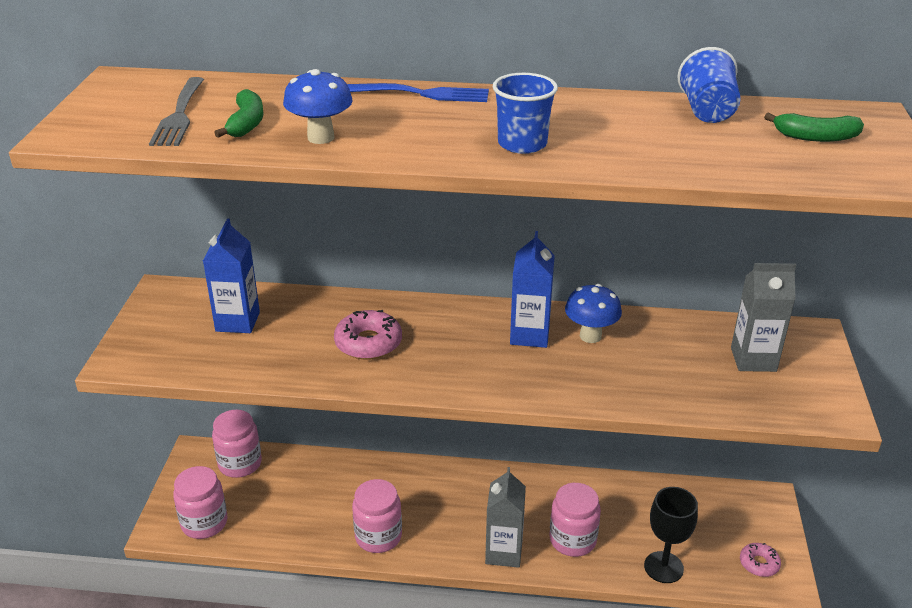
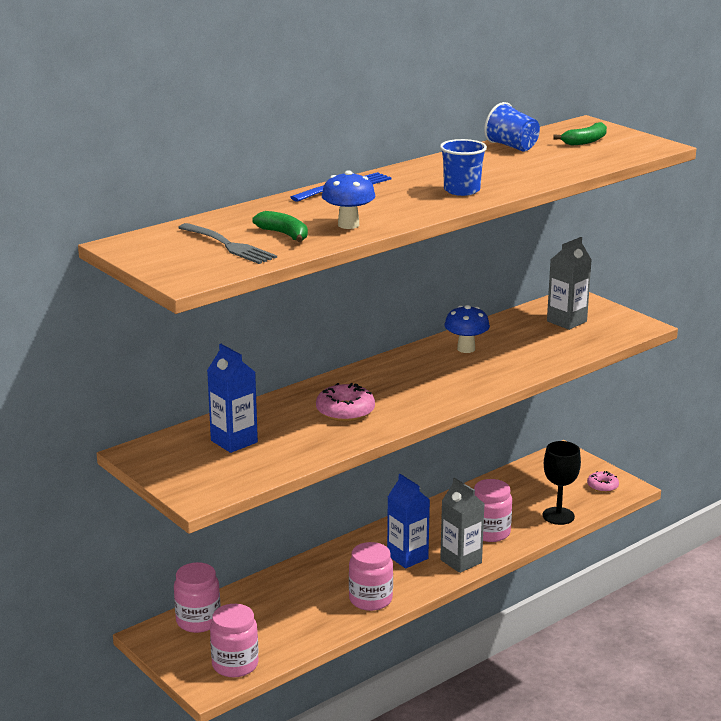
camera: 45 degrees left, 10 degrees down
blue carton [510,231,555,348] -> blue carton moved to [387,474,430,569]

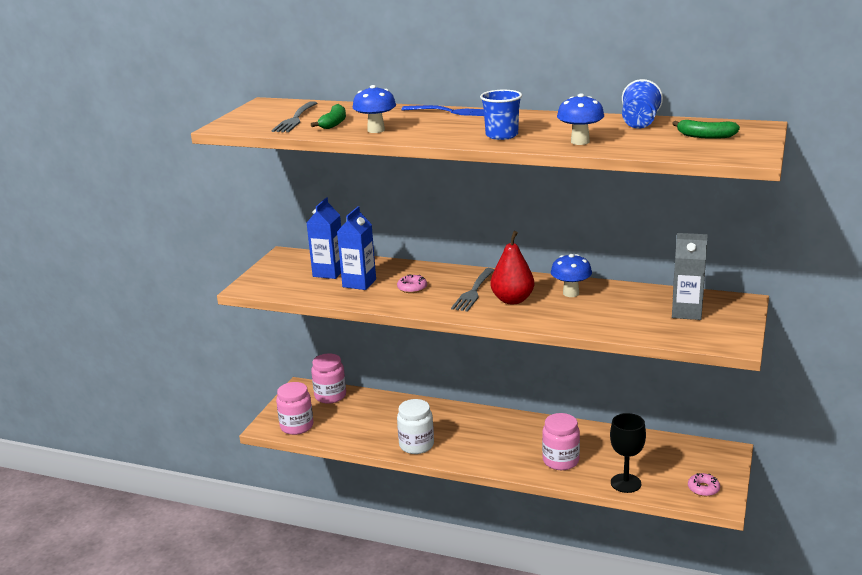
camera: 60 degrees right, 0 degrees up
pink donut [316,383,375,422] -> pink donut [397,274,427,293], size x0.63
pink jar [349,542,393,611] -> white jar [397,399,434,454]
blue carton [387,474,430,569] -> blue carton moved to [337,206,376,290]
grey carton [440,478,484,573] -> none
none -> grey fork [451,268,495,311]
none -> red pear [491,231,534,304]
none -> blue mushroom [557,93,604,145]

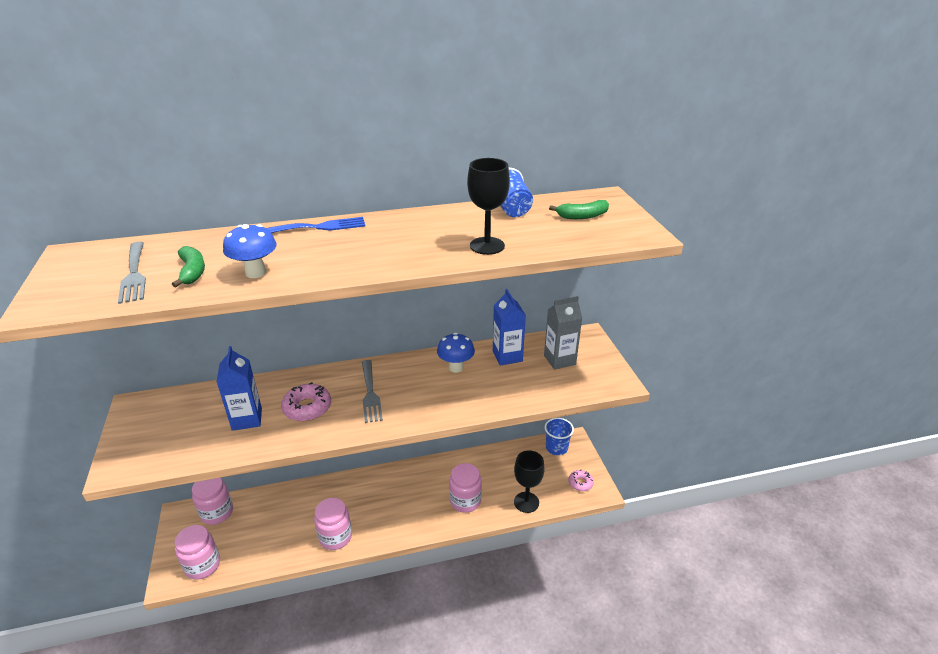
camera: 35 degrees left, 10 degrees up
blue carton [307,198,341,279] -> blue carton moved to [493,289,526,366]
pink donut [397,274,427,293] -> pink donut [281,382,331,421], size x1.58
white jar [397,399,434,454] -> pink jar [314,498,352,550]
blue cup [480,90,522,140] -> blue cup moved to [545,418,574,455]
red pear [491,231,534,304] -> none
blue mushroom [557,93,604,145] -> black goblet [467,158,510,255]

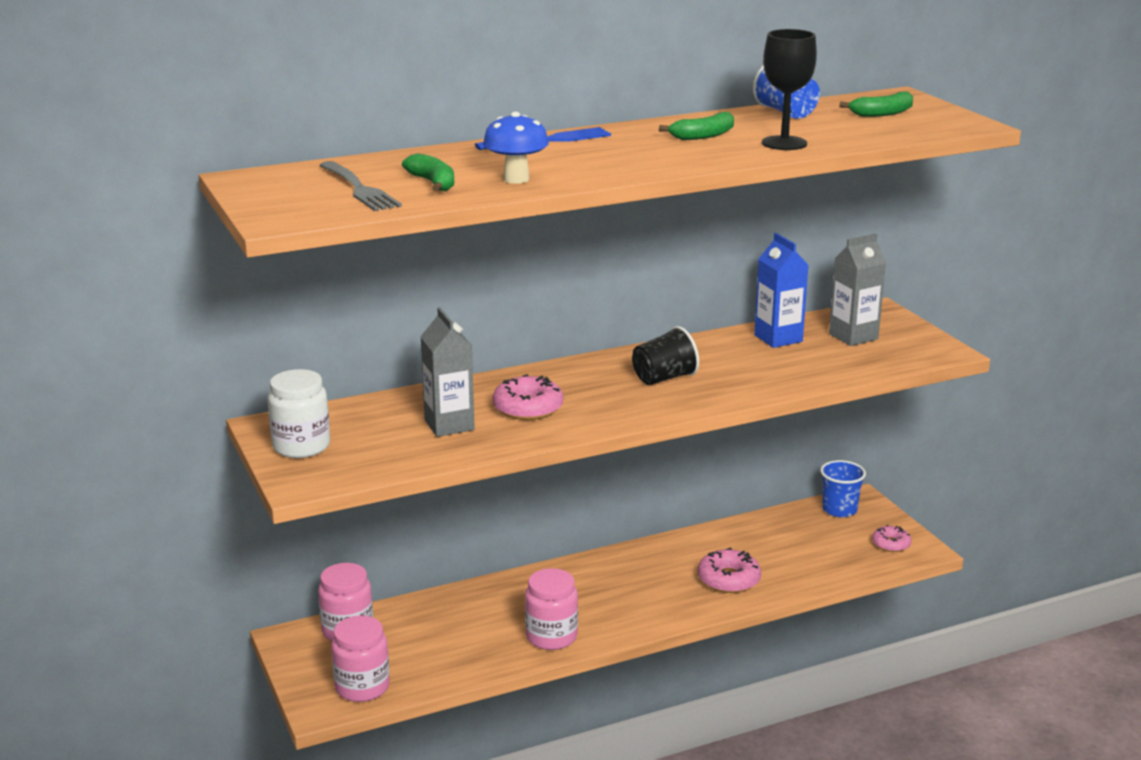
camera: 10 degrees left, 10 degrees down
blue carton [217,346,262,431] -> grey carton [420,307,475,437]
grey fork [362,360,383,423] -> none
blue mushroom [437,333,475,373] -> none
pink jar [449,463,482,513] -> pink donut [698,547,761,593]
black goblet [514,450,545,513] -> none
none -> white jar [268,369,330,458]
none -> black cup [632,326,699,385]
none -> green banana [659,112,734,140]

